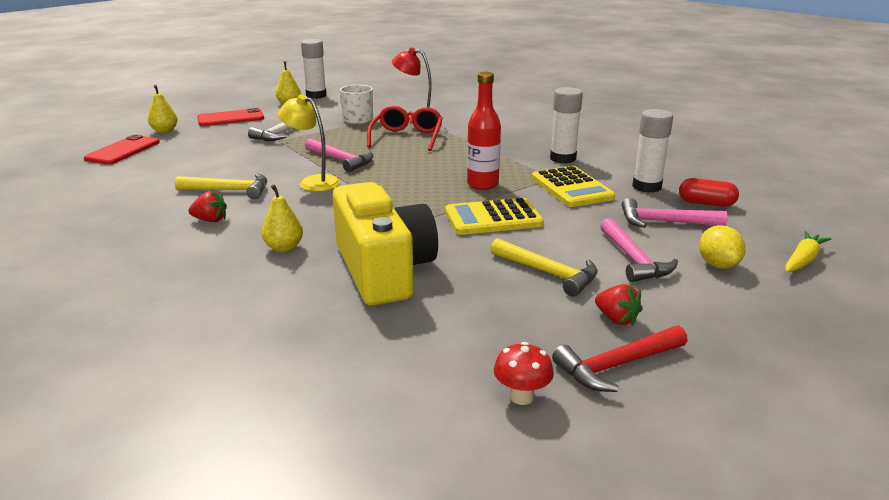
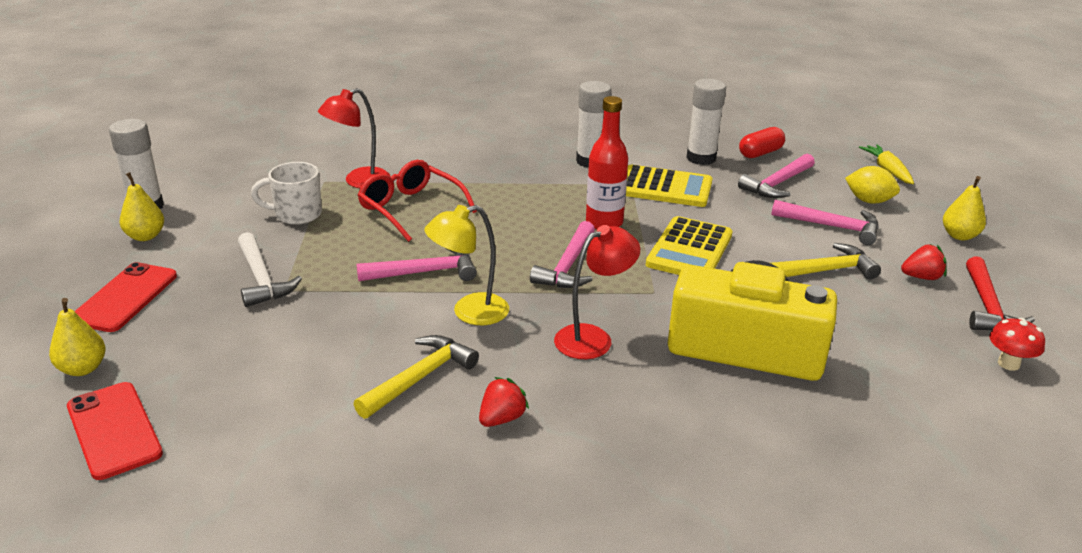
camera: 55 degrees left, 5 degrees up
yellow pear [262,185,303,252] -> yellow pear moved to [943,176,986,240]
none -> pink hammer [530,221,595,288]
none -> red lamp [554,225,640,359]

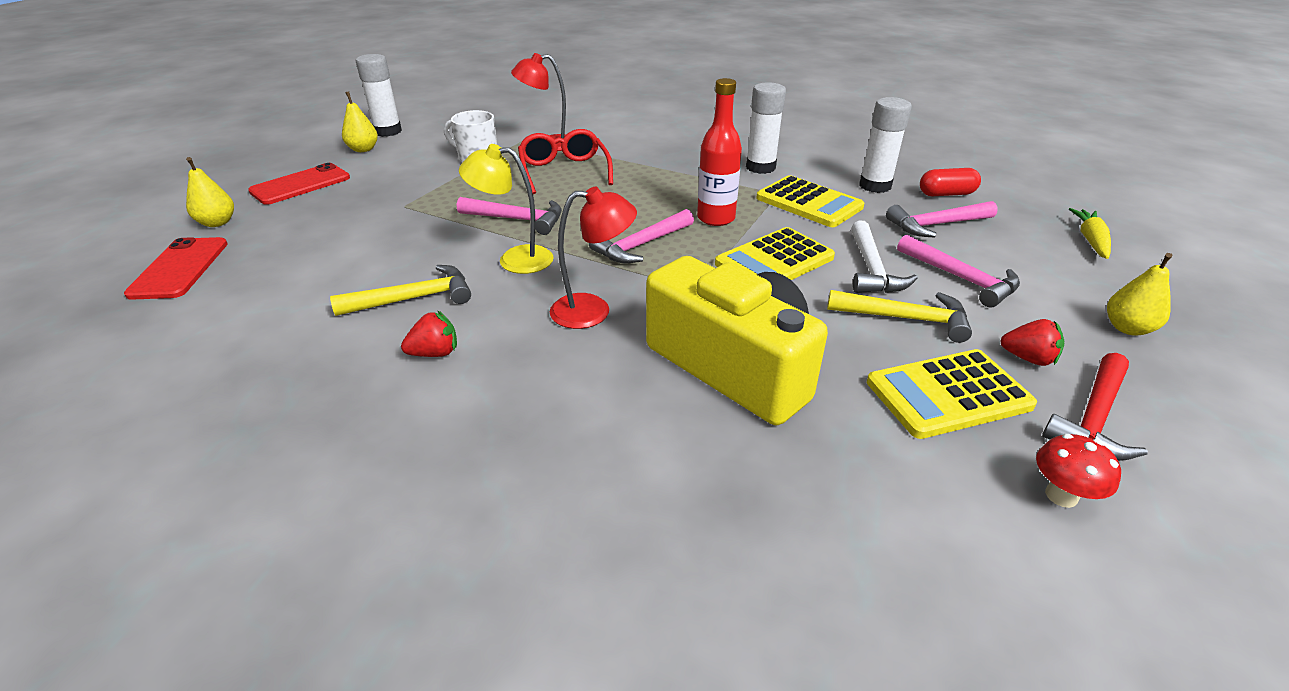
camera: 30 degrees right, 5 degrees up
white hammer [238,232,302,307] -> white hammer moved to [851,221,918,293]
yellow lemon [845,166,900,204] -> none
none -> yellow calculator [867,349,1037,439]

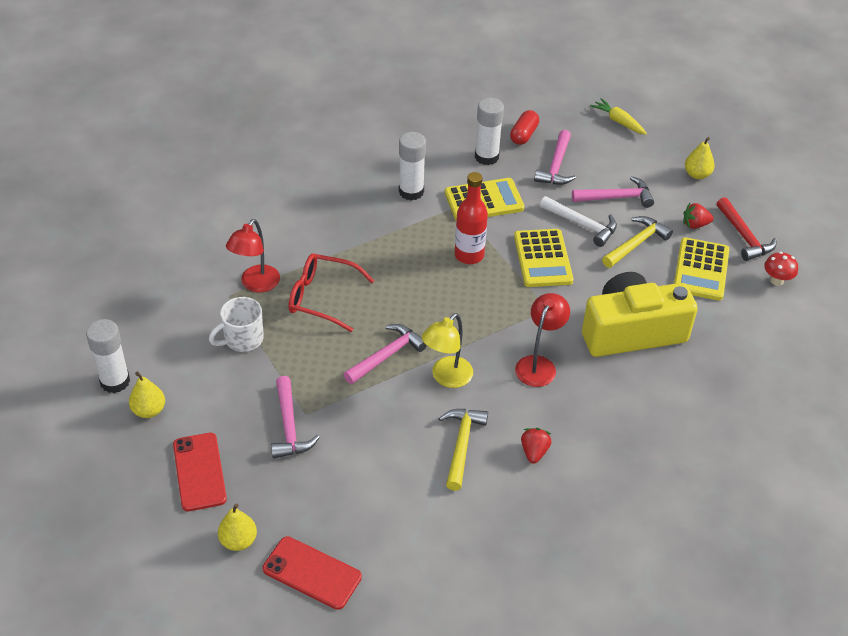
camera: 60 degrees left, 10 degrees up
pink hammer [589,209,694,263] -> pink hammer moved to [271,376,320,459]
red strawberry [1000,319,1064,366] -> red strawberry turned 150 degrees counterclockwise [683,203,714,229]

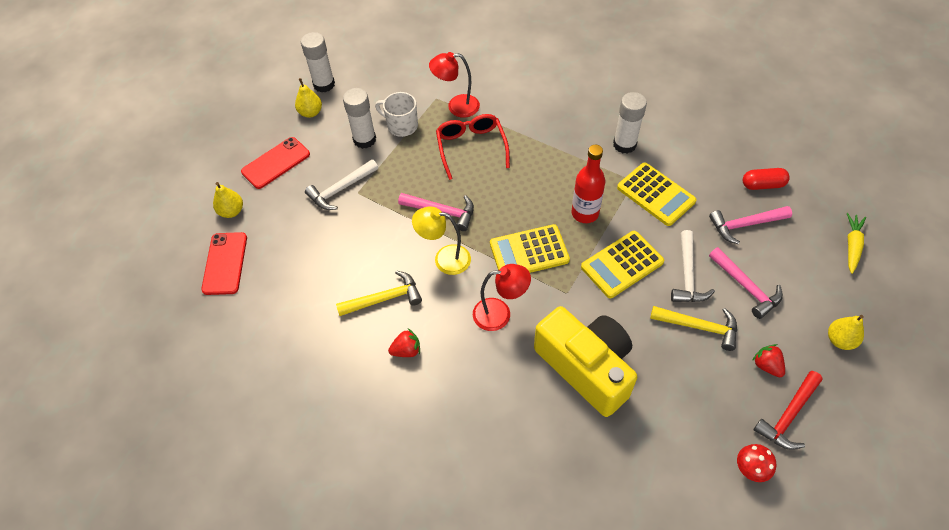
camera: 65 degrees right, 10 degrees up
pink hammer [271,376,320,459] -> white hammer [305,159,378,210]
white glue stick [475,98,504,165] -> white glue stick moved to [343,88,376,149]
yellow calculator [674,237,729,301] -> yellow calculator moved to [490,224,570,273]

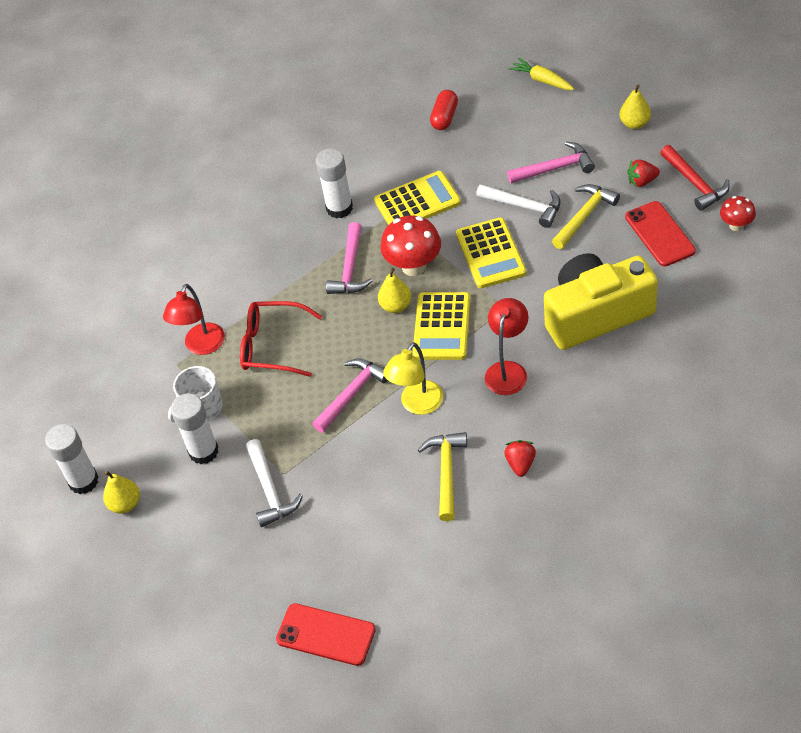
camera: 65 degrees left, 5 degrees down
yellow pear [213,182,243,218] -> yellow pear moved to [378,268,412,313]
red phone [241,137,310,189] -> red phone moved to [625,201,696,266]
red bottle [572,145,605,223] -> red mushroom [380,215,441,276]
pink hammer [709,206,792,245] -> pink hammer moved to [326,222,372,294]

